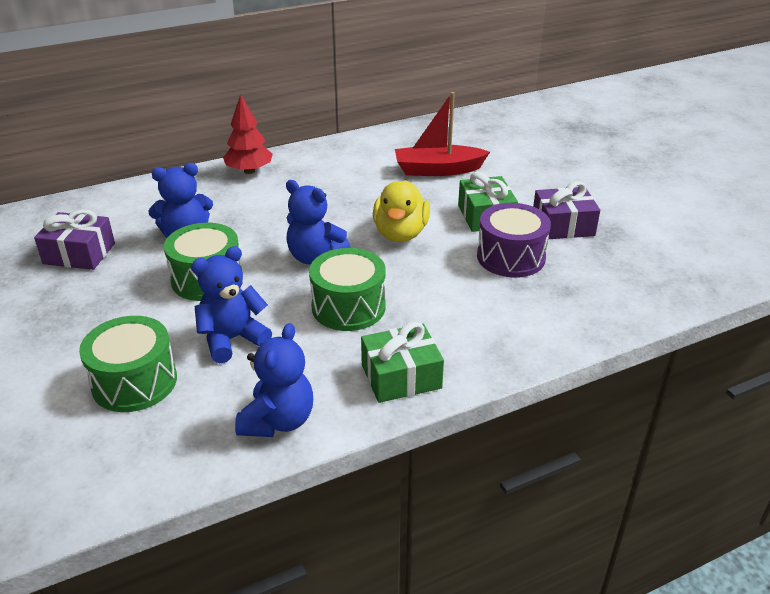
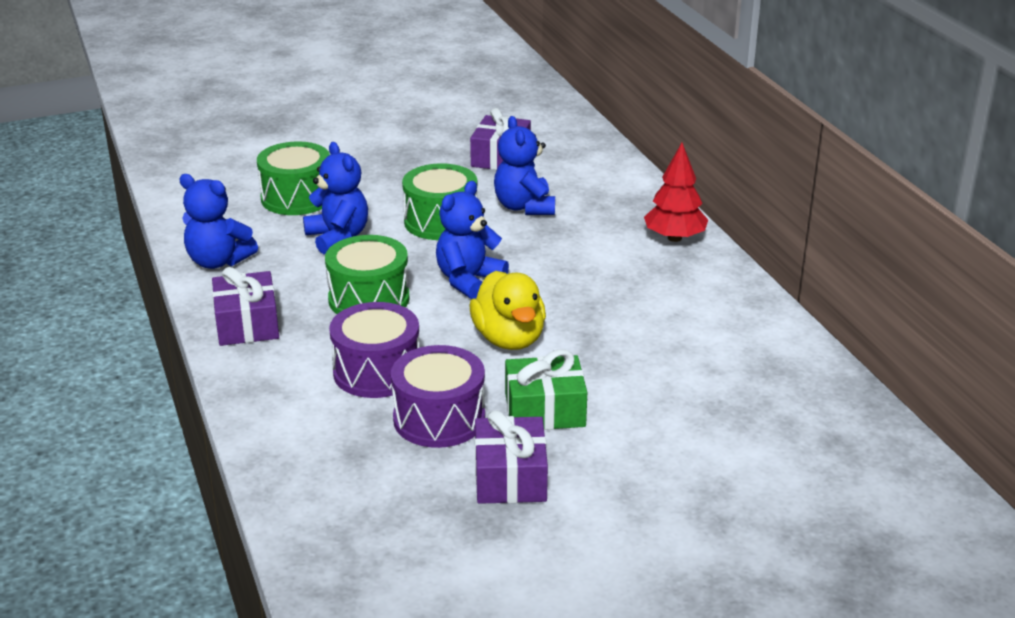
camera: 95 degrees right, 5 degrees down
green gift [361,322,444,403] -> purple gift [212,267,279,346]
yellow duck [373,180,430,242] -> yellow duck turned 120 degrees counterclockwise [470,271,546,350]
red boat [395,92,490,176] -> none
none -> purple drum [329,302,420,398]

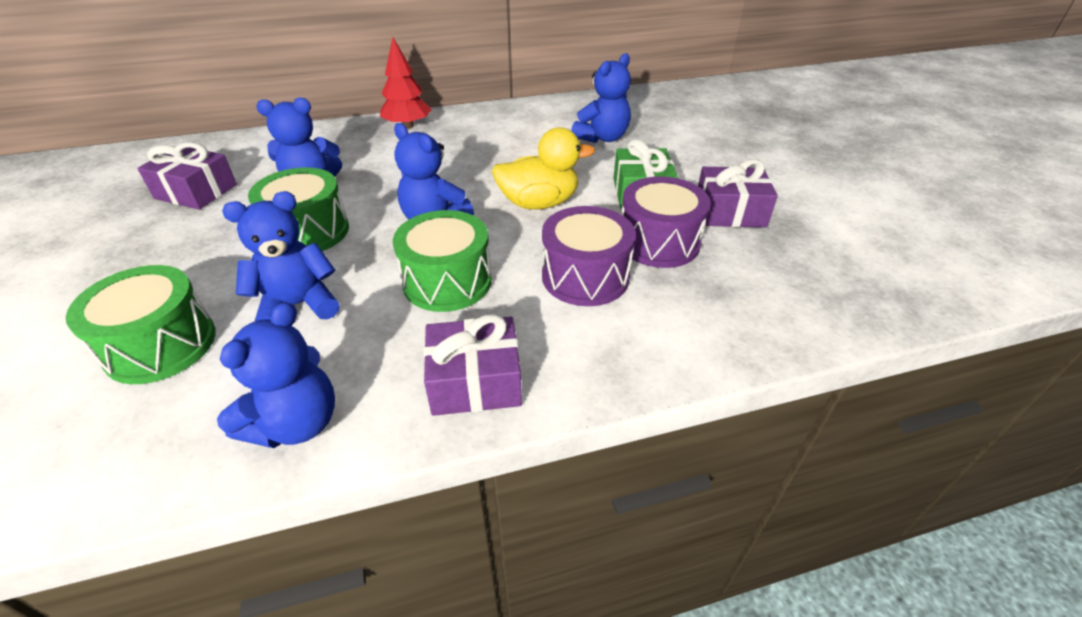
camera: 85 degrees left, 10 degrees up
none -> blue teddy bear [571,53,631,143]

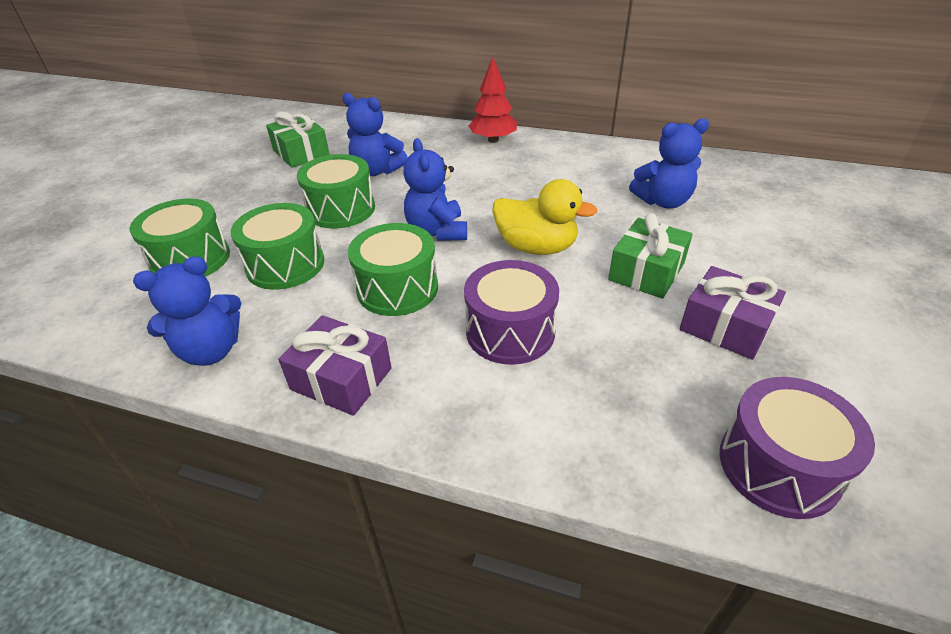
camera: 35 degrees right, 0 degrees up
purple gift [137,142,237,210] -> green gift [266,111,330,168]
blue teddy bear [222,191,340,322] -> green drum [231,203,324,290]
purple drum [622,176,711,268] -> purple drum moved to [720,377,875,519]

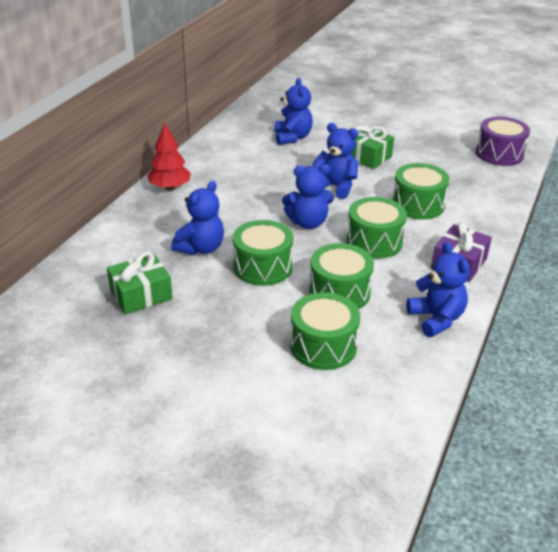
camera: 85 degrees left, 5 degrees down
purple drum [464,260,559,365] -> green drum [392,163,450,220]
yellow duck [492,179,598,255] -> blue teddy bear [312,123,359,199]
purple gift [680,266,786,360] -> none

